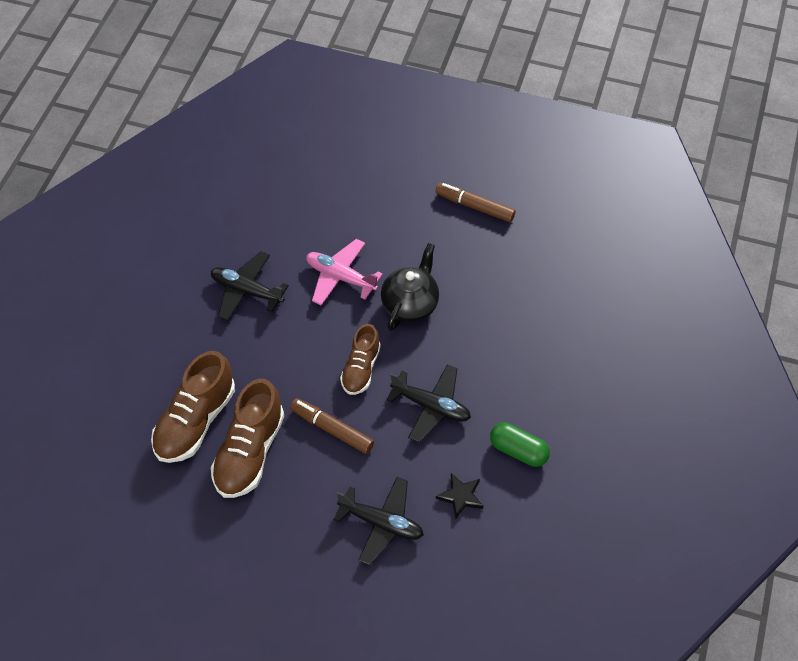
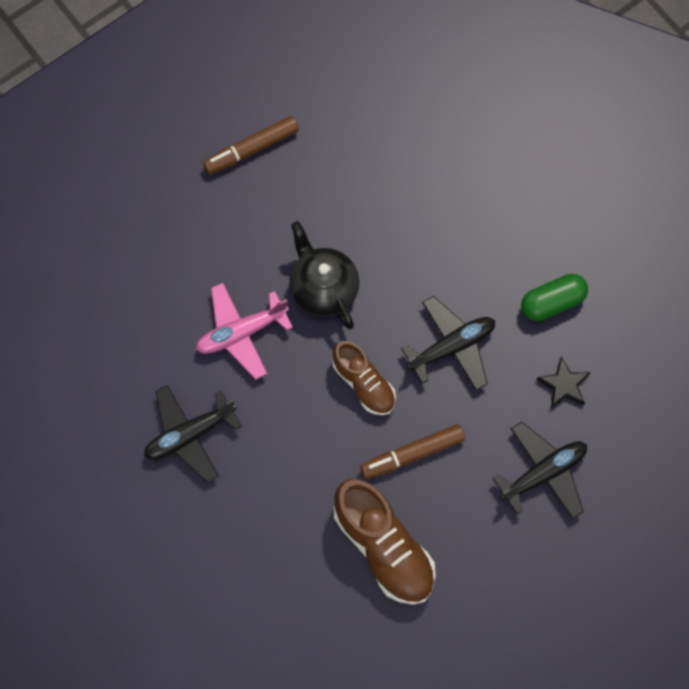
camera: 55 degrees left, 15 degrees up
brown shoe [151,351,235,463] -> none

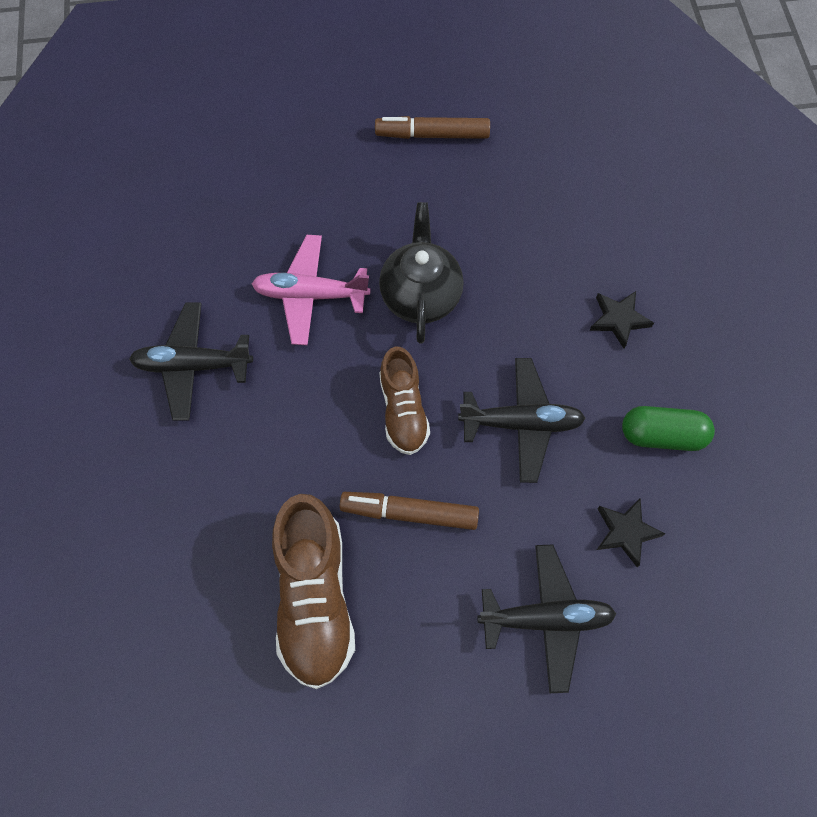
camera: 30 degrees right, 5 degrees down
none -> black star [589,291,654,349]

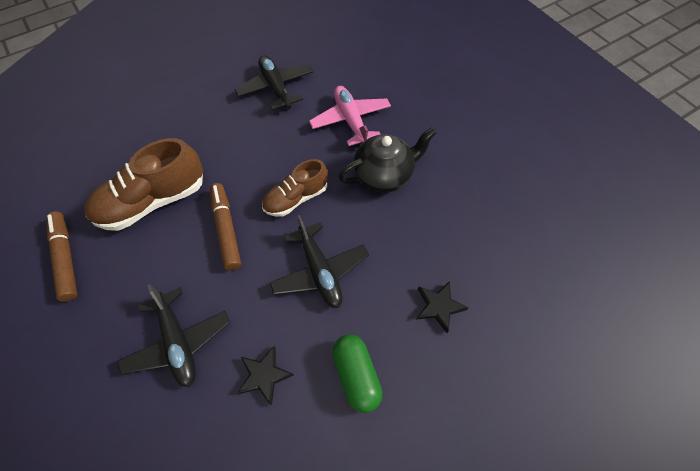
camera: 65 degrees right, 5 degrees down
brown marker [375,116,490,139] -> brown marker moved to [47,212,78,302]

